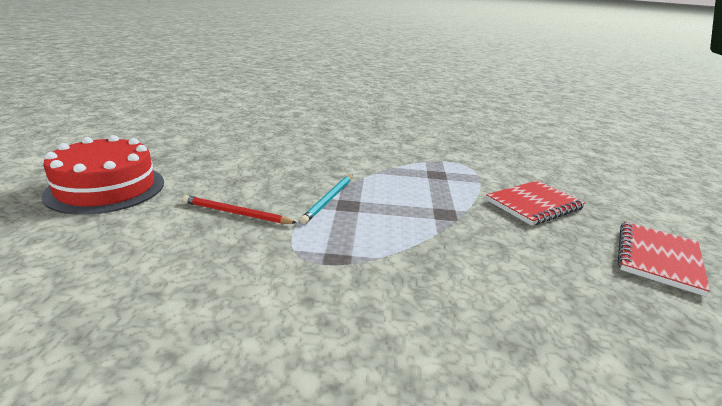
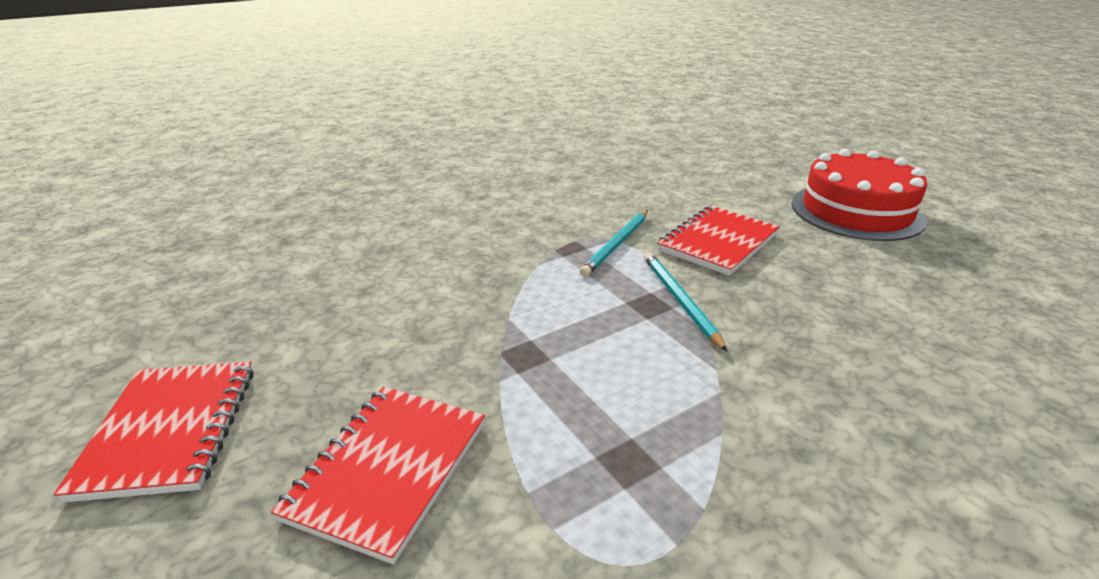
camera: 145 degrees right, 5 degrees up
red pencil [182,195,297,224] -> red notebook [657,205,780,276]
none -> turquoise pencil [580,210,648,276]

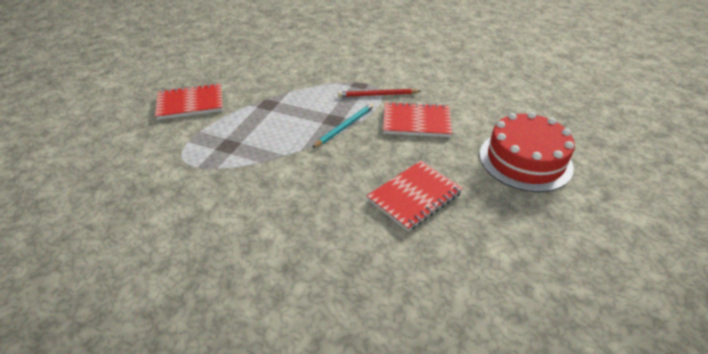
camera: 55 degrees right, 10 degrees up
red notebook [54,361,254,503] -> red notebook moved to [367,161,463,231]
turquoise pencil [580,210,648,276] -> red pencil [338,89,421,97]

